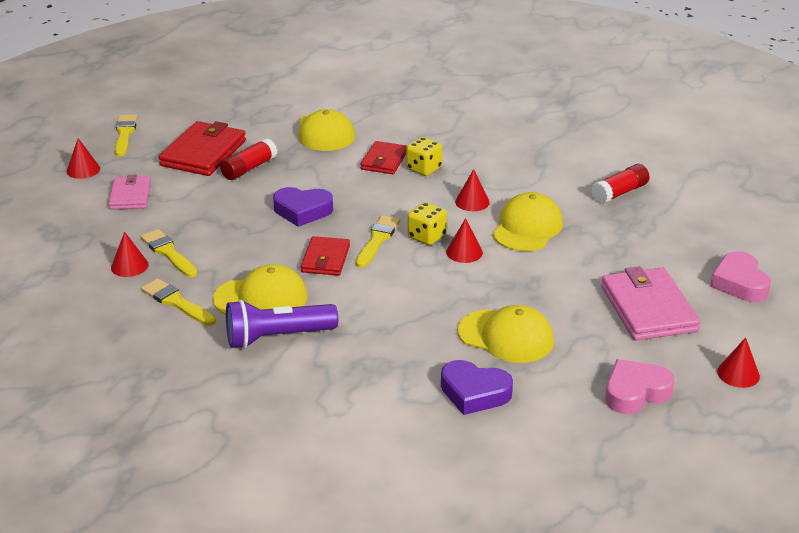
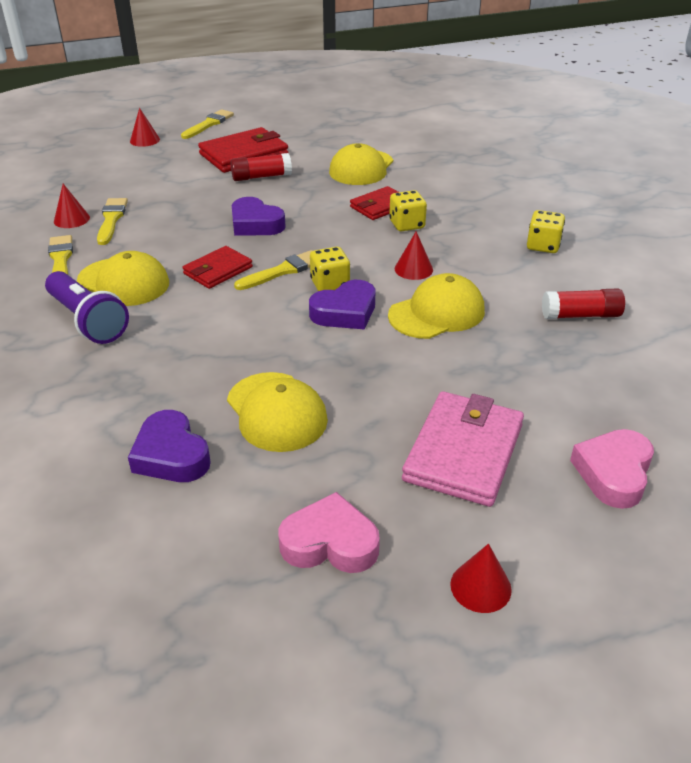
camera: 35 degrees right, 5 degrees up
pink wallet [108,175,151,210] -> none
purple flashlight [226,300,338,349] -> purple flashlight turned 150 degrees counterclockwise [45,271,129,344]
red cone [446,218,483,263] -> purple heart [309,280,375,330]
none -> yellow dice [527,210,565,253]

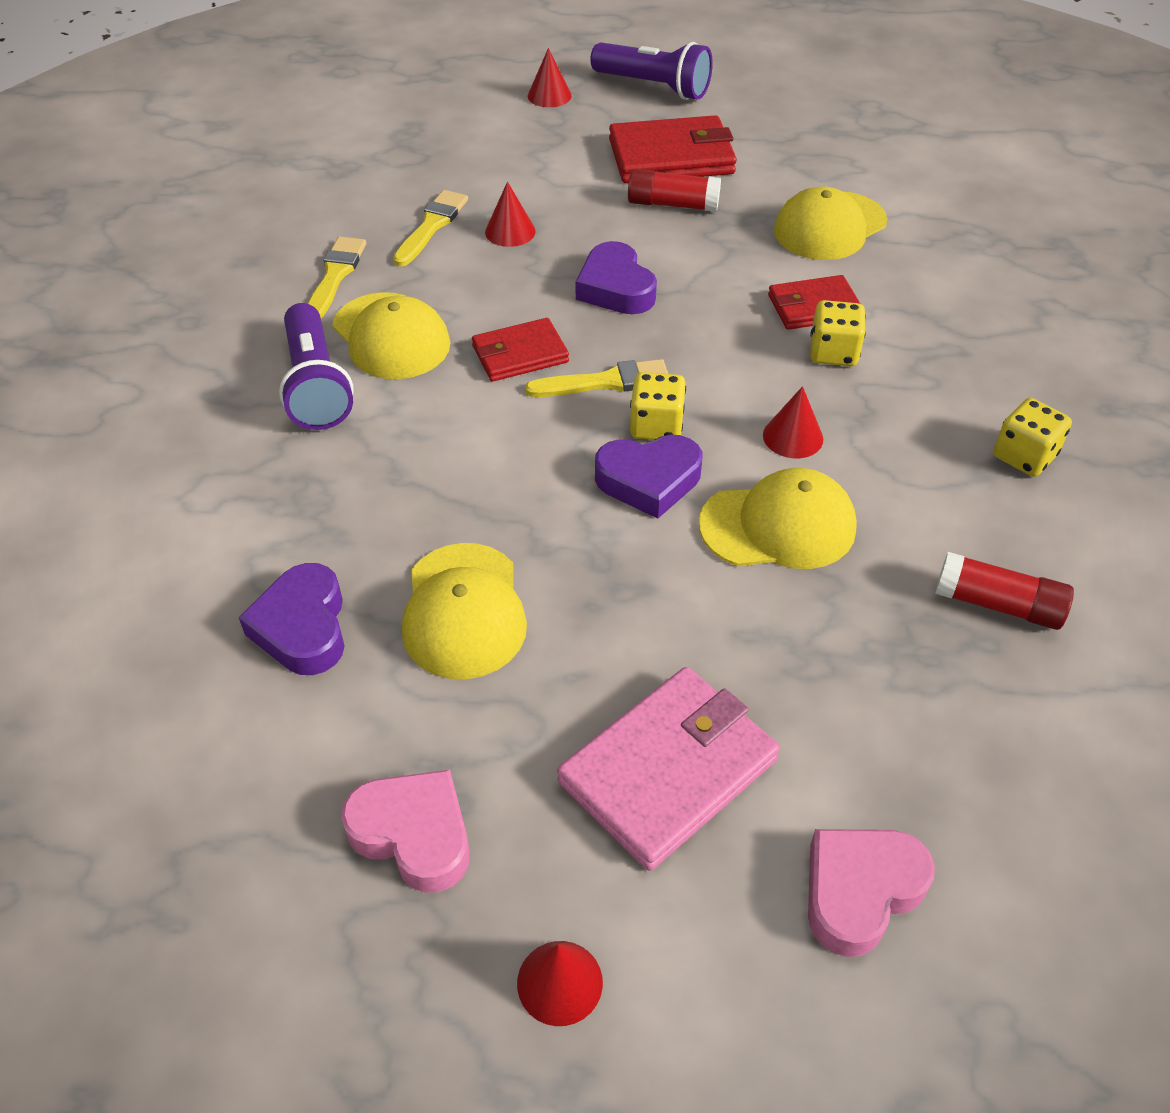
camera: 25 degrees right, 10 degrees up
red cone [54,184,90,228] -> red cone moved to [485,182,536,247]
yellow brush [181,109,234,139] -> purple flashlight [590,42,713,100]

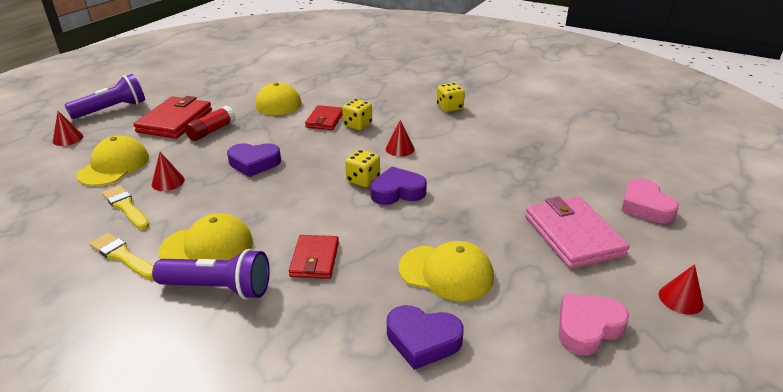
camera: 65 degrees left, 15 degrees down
red wallet [472,318,569,382] -> red wallet moved to [289,235,339,279]
yellow brush [525,359,668,397] -> none
purple heart [595,435,702,519] -> purple heart turned 120 degrees counterclockwise [370,167,427,205]
yellow cap [699,468,857,569] -> yellow cap moved to [76,135,149,186]
red glue stick [935,552,1074,630] -> none

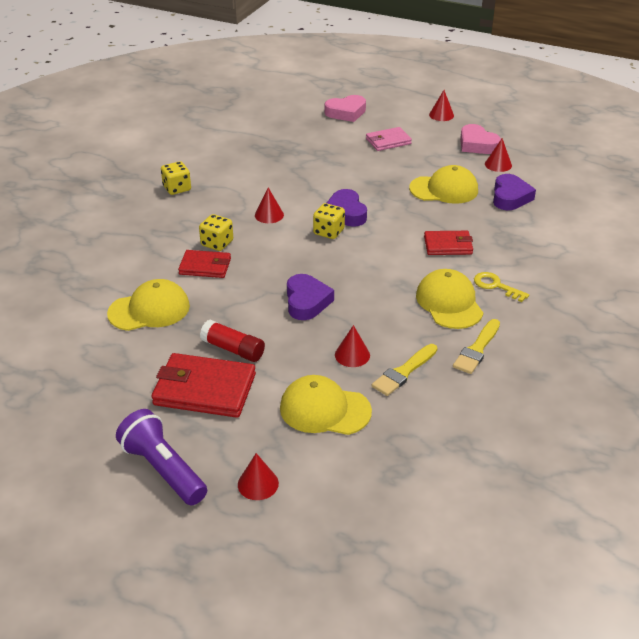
camera: 95 degrees left, 5 degrees up
purple flashlight [152,249,270,299] -> yellow key [474,272,529,302]
yellow cap [399,241,494,301] -> yellow cap turned 75 degrees clockwise [409,165,478,204]
pink wallet [525,196,630,269] -> pink wallet [366,127,412,151], size x0.61
none -> red cone [485,138,512,172]

